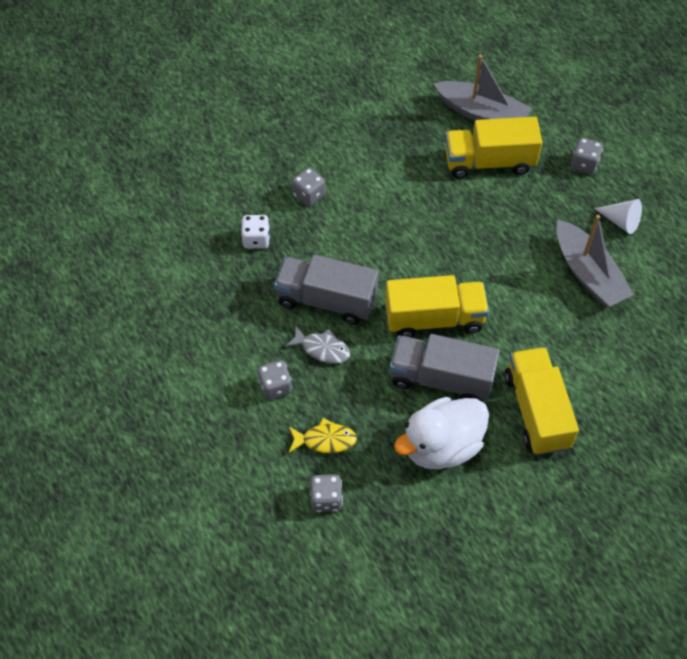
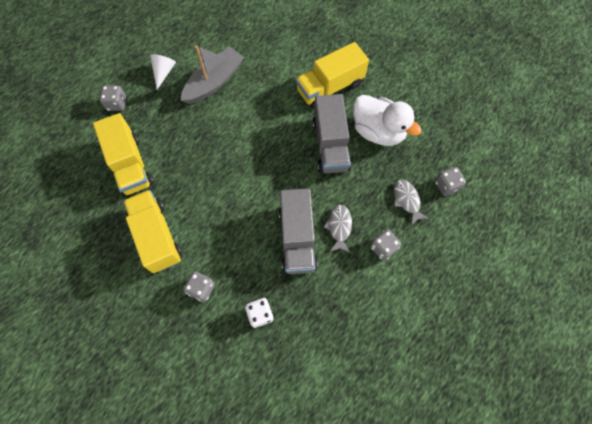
camera: 110 degrees left, 10 degrees up
yellow fish [289,418,357,453] -> grey fish [394,179,429,225]
yellow truck [385,275,489,337] -> yellow truck moved to [123,190,182,273]
grey boat [433,55,532,121] -> none

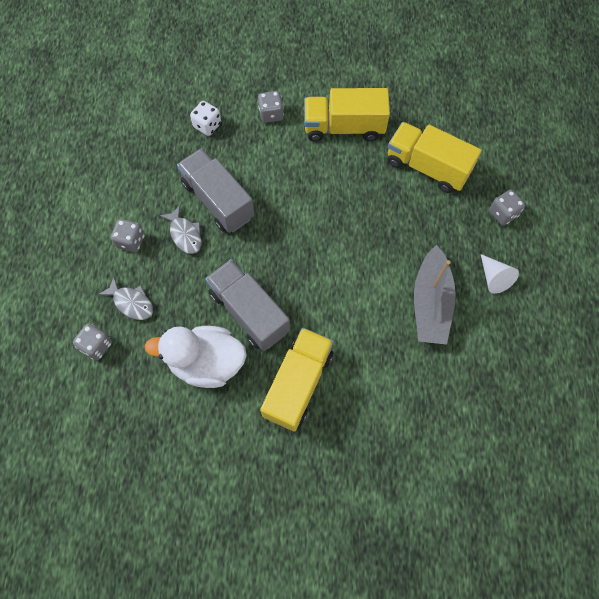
camera: 145 degrees right, 0 degrees up
yellow truck [123,190,182,273] -> yellow truck turned 150 degrees clockwise [304,88,390,142]

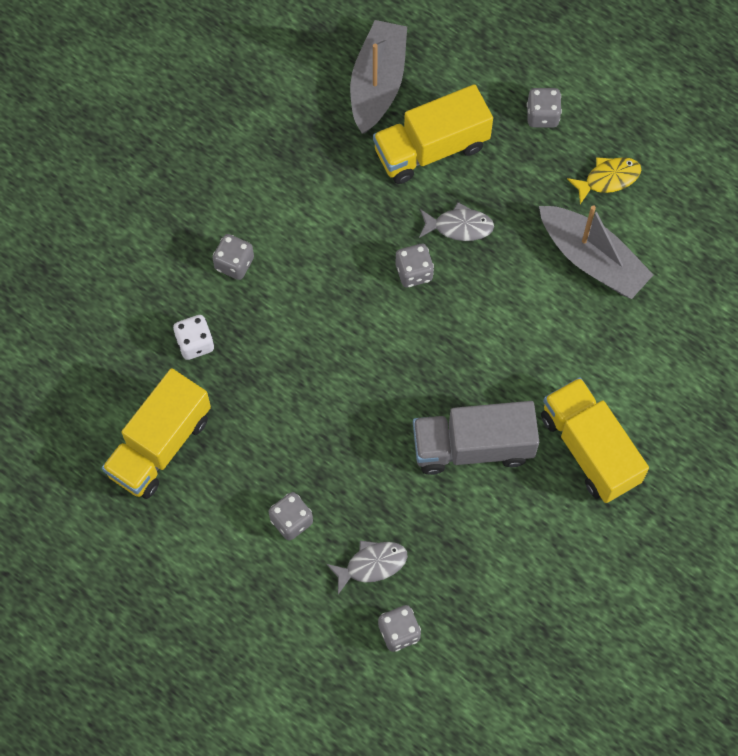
camera: 55 degrees left, 0 degrees up
white duck [144,326,247,388] -> none
grey fish [160,205,202,254] -> grey fish moved to [419,202,494,241]
grey truck [177,148,254,233] -> none
yellow truck [304,88,390,142] -> yellow truck moved to [102,368,211,499]
white cone [481,254,519,294] -> yellow fish [567,157,641,204]
none -> grey boat [350,20,407,134]
none -> grey dice [396,244,434,287]

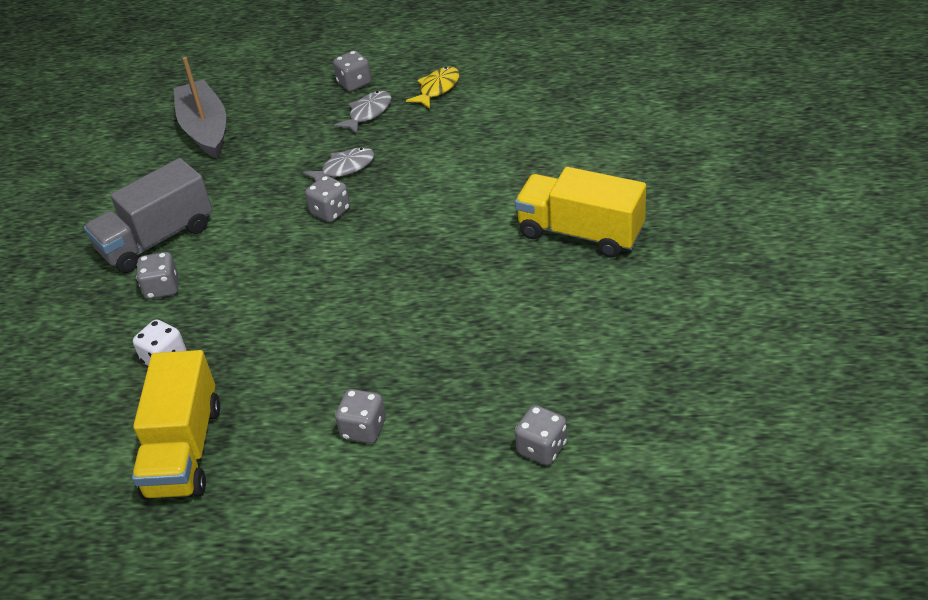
camera: 30 degrees left, 25 degrees down
grey fish [327,540,408,594] -> grey fish moved to [334,91,391,134]
yellow truck [373,84,493,184] -> none
grey truck [413,401,539,475] -> grey truck moved to [84,158,212,273]
grey boat [539,205,654,299] -> none

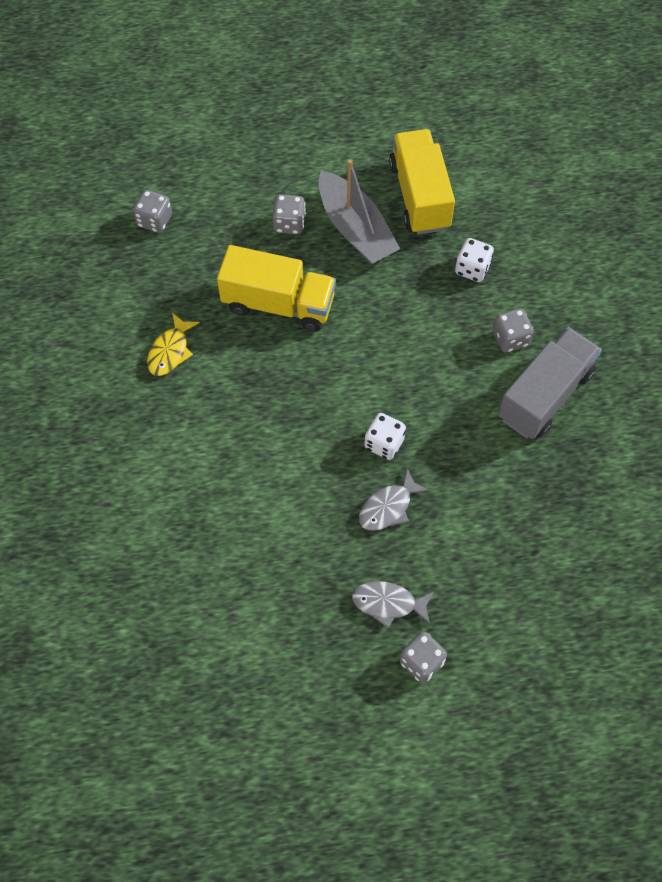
camera: 165 degrees right, 20 degrees up
grey boat [174,57,226,159] -> grey boat moved to [318,160,400,264]
grey dice [305,175,350,222] -> white dice [364,413,406,460]
grey fish [334,91,391,134] -> grey fish turned 75 degrees clockwise [352,581,434,628]
yellow fish [406,66,460,109] -> yellow fish moved to [147,312,200,376]
yellow truck [515,167,646,258] -> yellow truck moved to [217,245,336,332]

